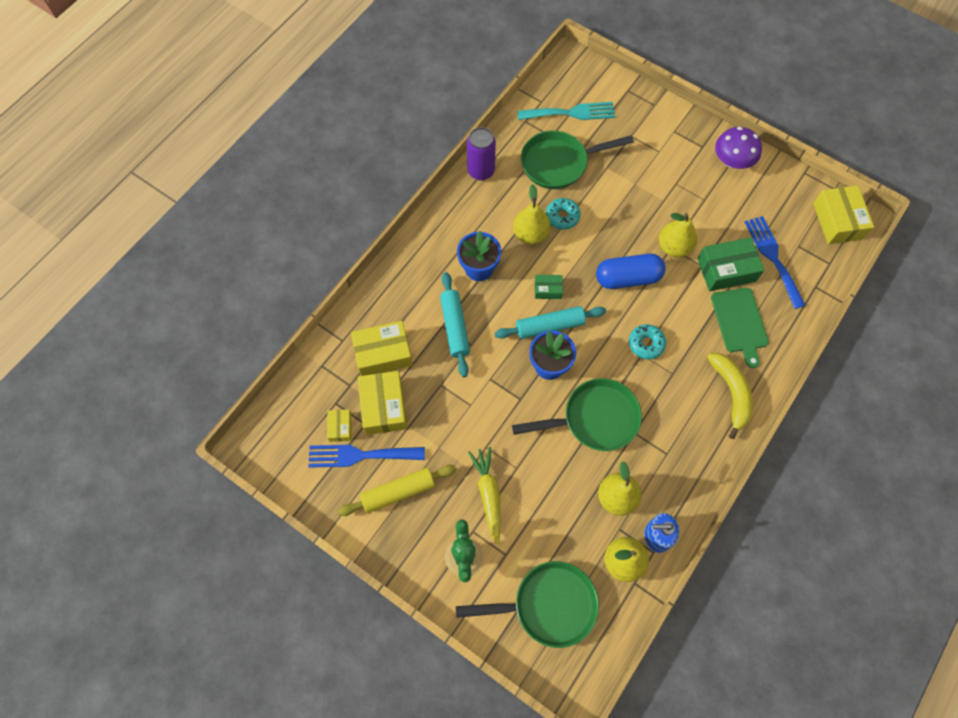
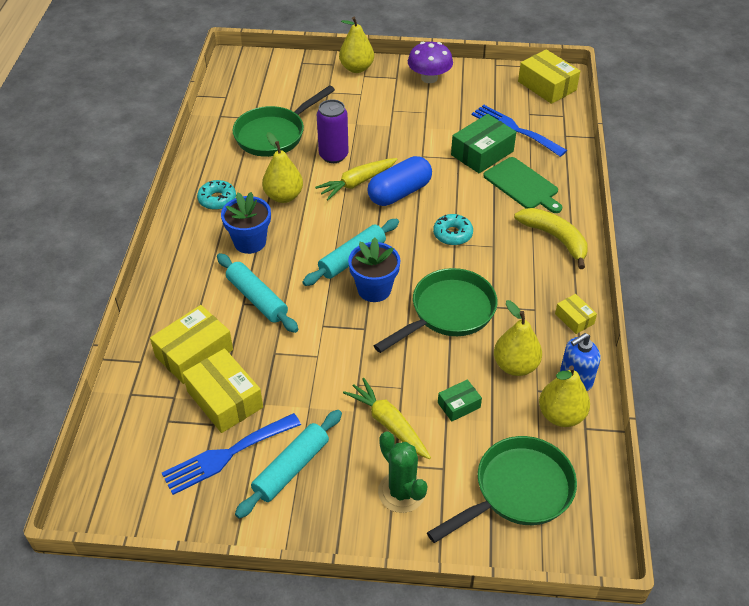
camera: 30 degrees left, 20 degrees down
yellow box [327,409,352,442] -> yellow box moved to [555,294,597,334]
yellow rolling pin [338,465,456,516] -> turquoise rolling pin [235,410,342,519]
purple can [467,127,496,181] -> purple can moved to [317,99,349,163]
turquoise fork [517,102,615,120] -> none
green box [535,275,563,299] -> green box moved to [438,379,482,422]
turquoise donut [546,198,581,230] -> turquoise donut moved to [197,180,236,210]
yellow pear [659,213,697,258] -> yellow pear moved to [339,17,374,73]
none -> yellow carrot [315,158,398,200]

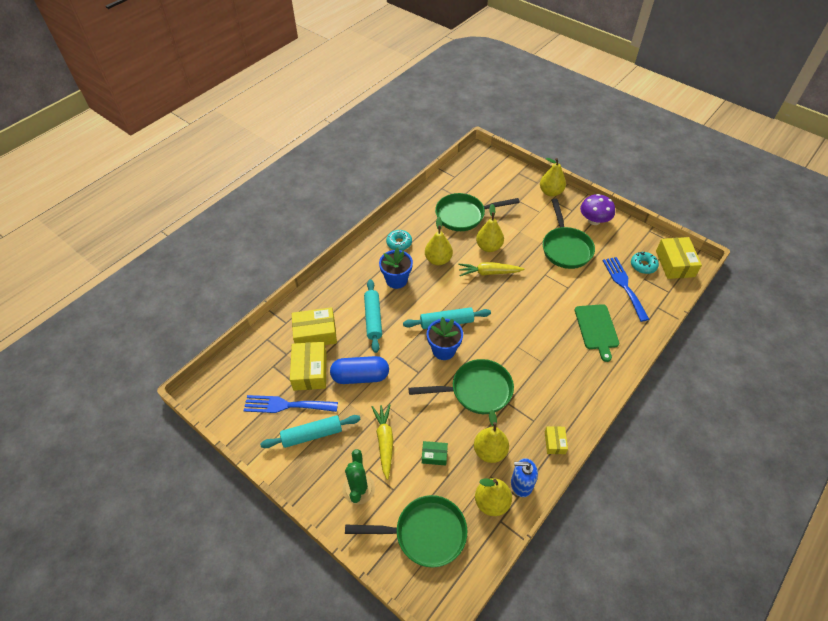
camera: 35 degrees right, 5 degrees up
purple can [317,99,349,163] -> yellow pear [476,204,504,252]
blue capsule [367,156,432,206] -> blue capsule moved to [330,356,389,384]
turquoise donut [433,214,473,245] -> turquoise donut moved to [631,252,659,274]
green box [451,114,516,173] -> none
yellow banana [514,208,588,269] -> none
none -> green pan [543,198,595,269]

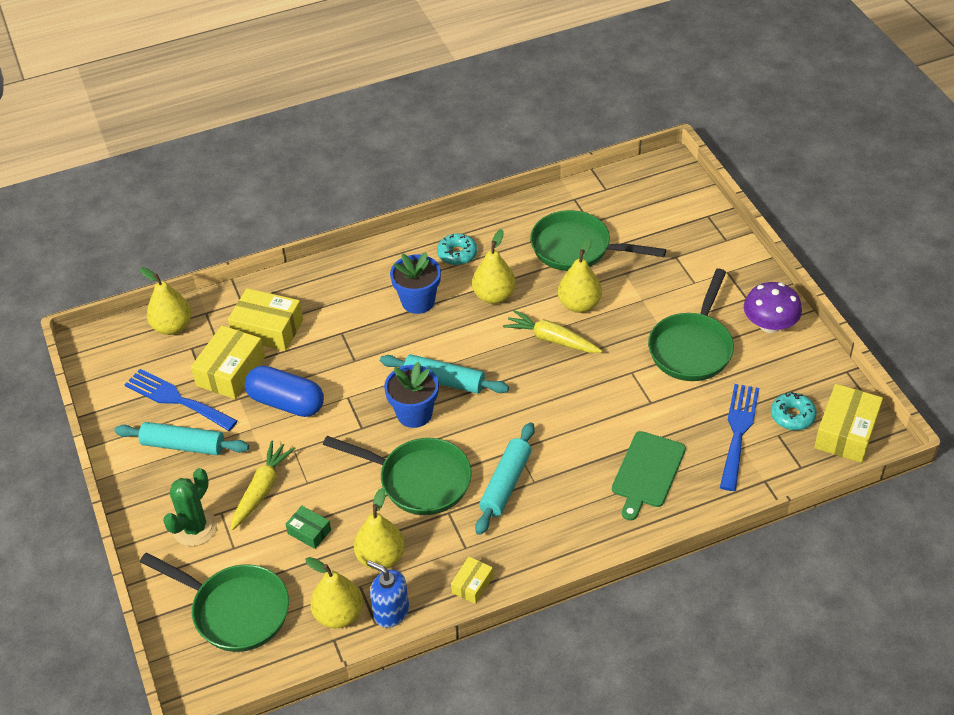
camera: 30 degrees right, 5 degrees down
turquoise rolling pin [364,279,382,353] -> turquoise rolling pin moved to [475,422,535,535]
yellow pear [540,158,566,197] -> yellow pear moved to [140,267,192,335]

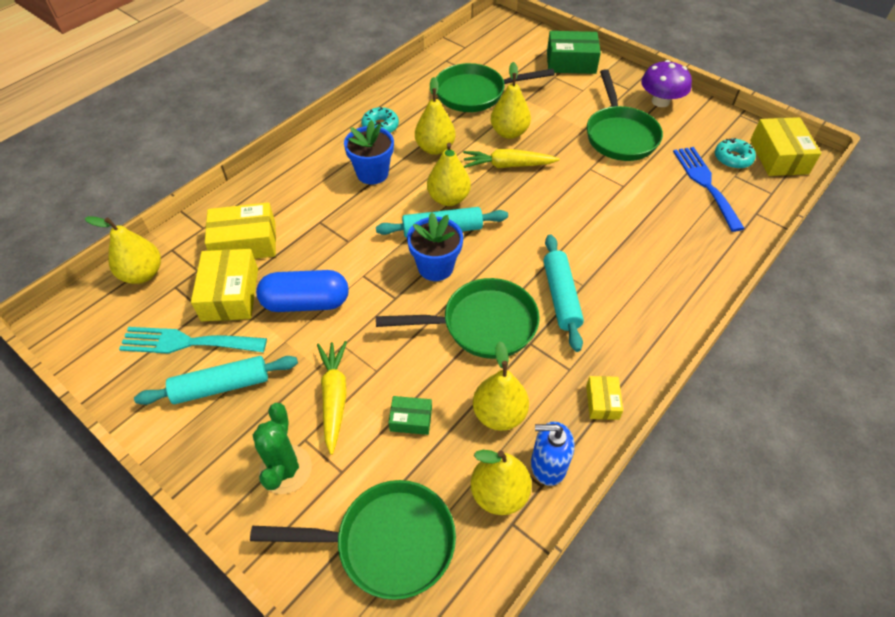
camera: 30 degrees left, 5 degrees up
blue fork [124,369,238,431] -> turquoise fork [119,327,267,354]
green cutting board [612,431,686,521] -> none
none -> yellow pear [427,143,471,206]
none -> green box [547,31,601,74]

